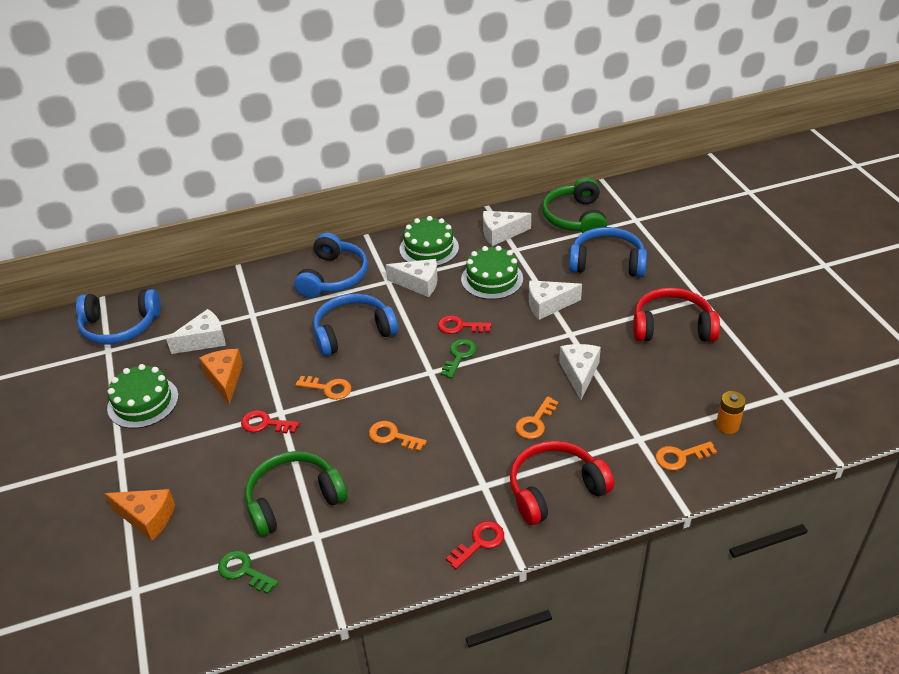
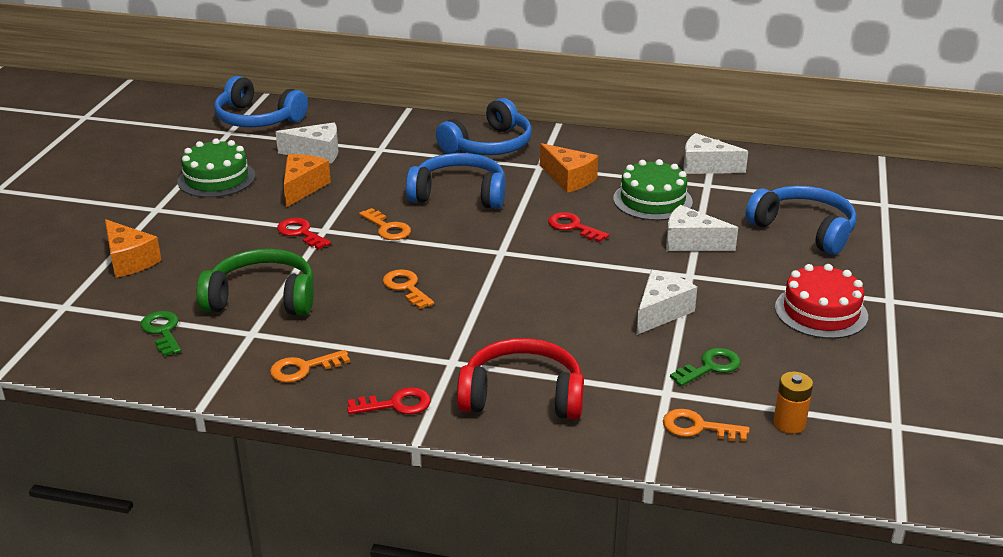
camera: 30 degrees right, 10 degrees down
white cheese [386,259,438,297] -> orange cheese [540,143,598,193]
green cake [399,216,459,266] -> none
green key [441,339,477,378] -> green key moved to [670,348,741,386]
orange key [515,396,558,439] -> orange key moved to [270,350,350,383]
green headphones [542,177,607,233] -> none
red headphones [633,287,720,342] -> red cake [775,264,868,339]

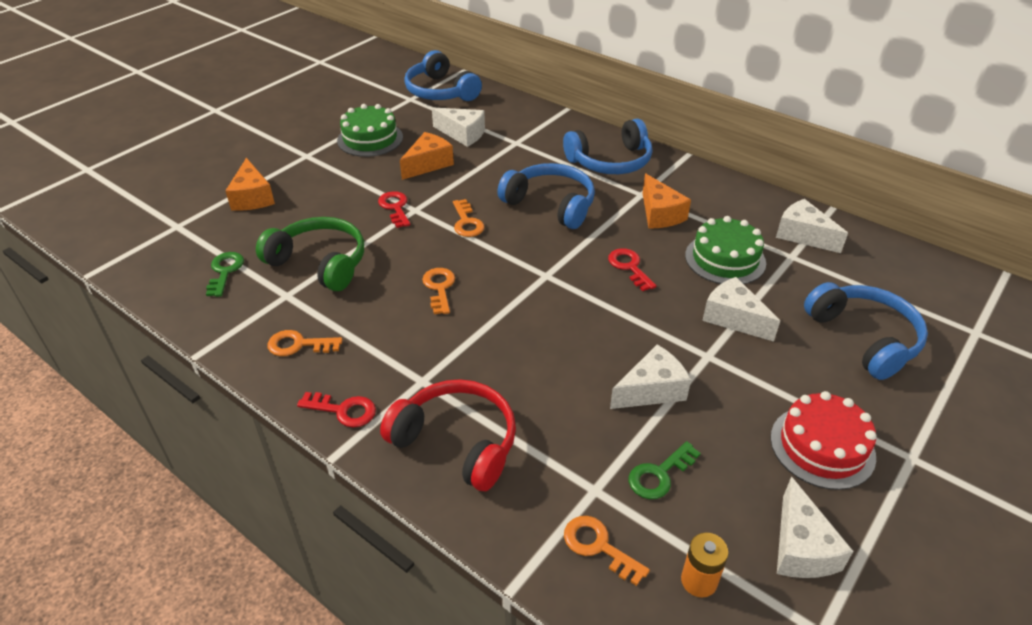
camera: 25 degrees right, 10 degrees up
green key [670,348,741,386] -> green key turned 150 degrees clockwise [629,441,701,499]
none -> white cheese [777,477,853,578]

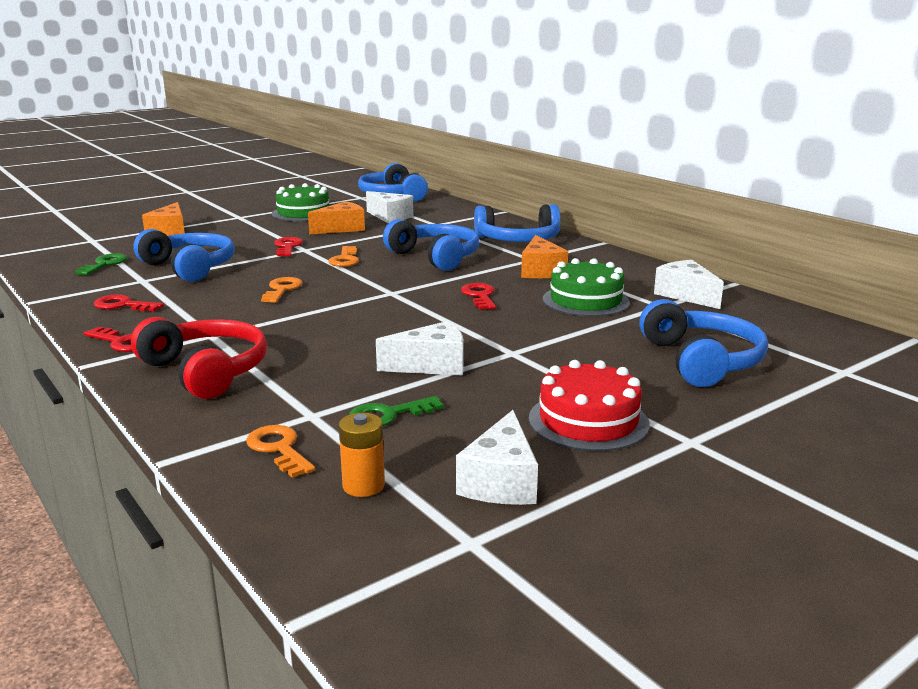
camera: 15 degrees right, 20 degrees down
green headphones [256,217,364,291] -> blue headphones [133,229,235,282]
orange key [268,330,343,356] -> red key [94,294,164,312]
white cheese [702,277,780,342] -> none

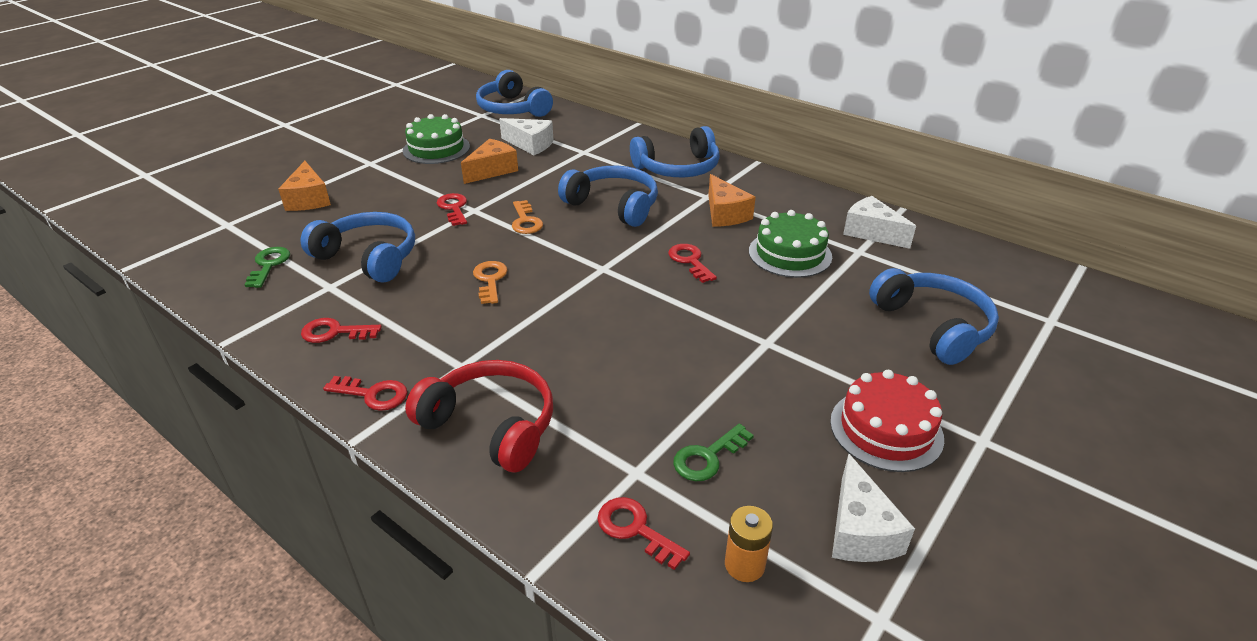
camera: 15 degrees left, 15 degrees up
orange key [246,425,315,478] -> red key [597,497,690,570]
white cheese [376,321,463,376] -> none

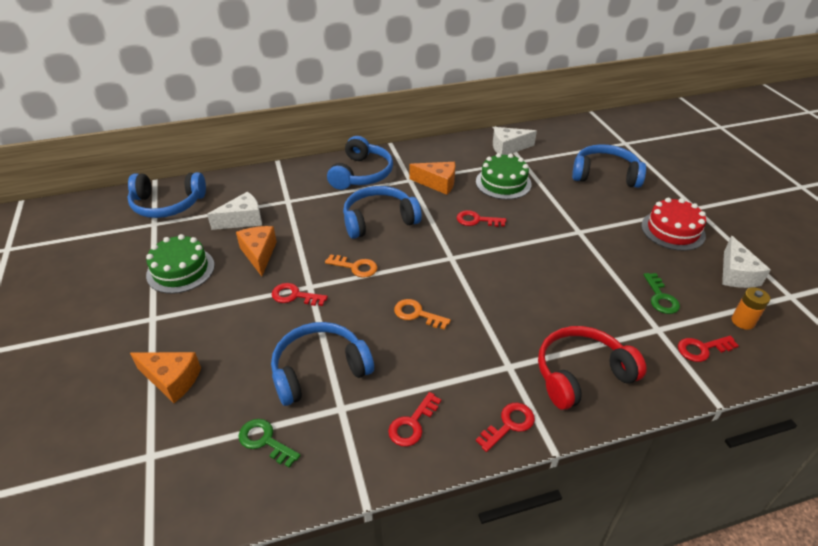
camera: 55 degrees left, 5 degrees up
white cheese [832,454,915,562] -> white cheese turned 60 degrees clockwise [722,236,771,288]

